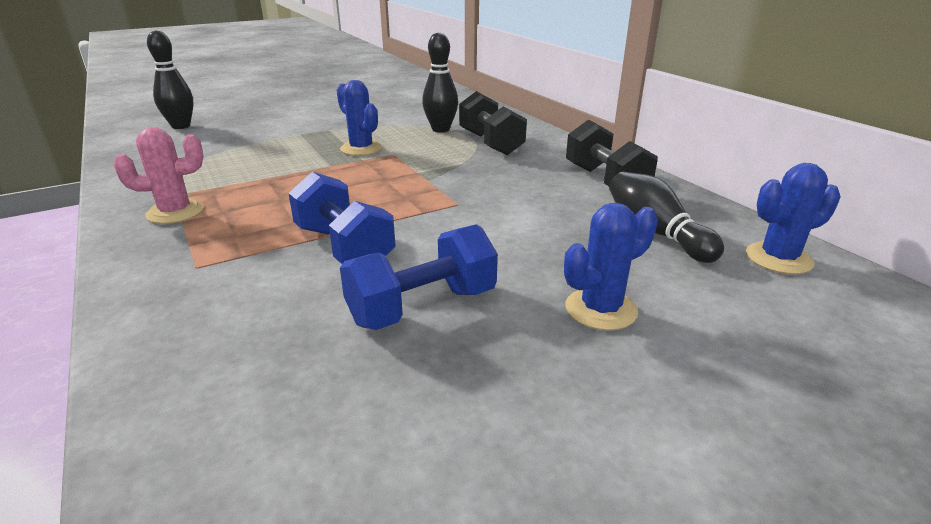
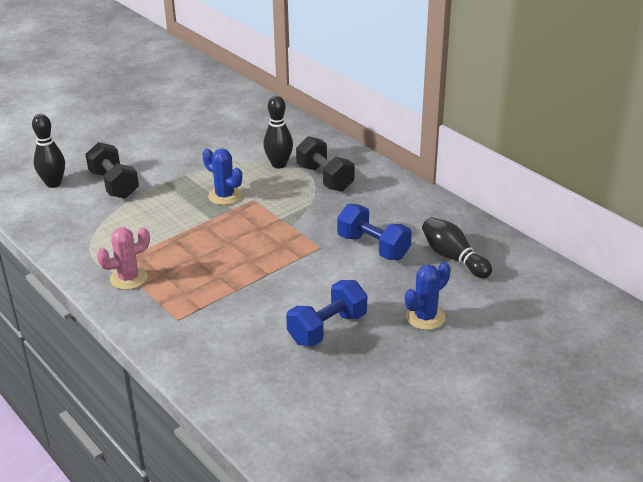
camera: 10 degrees left, 5 degrees up
blue dumbbell [288,172,395,264] -> blue dumbbell moved to [337,204,412,260]
black dumbbell [566,120,658,186] -> black dumbbell moved to [85,142,139,198]
blue cactus [746,163,841,274] -> none

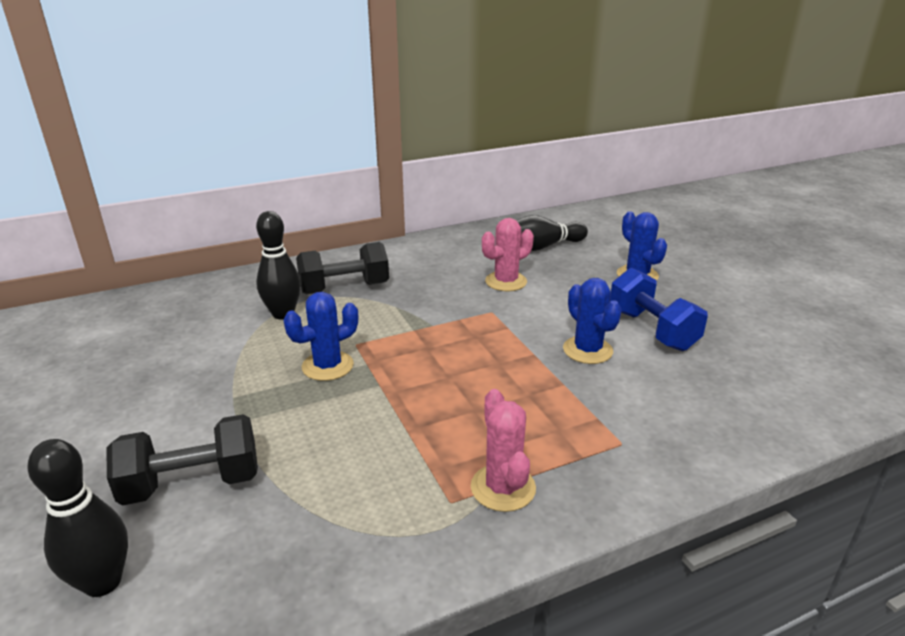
camera: 75 degrees left, 5 degrees down
blue dumbbell [337,204,412,260] -> pink cactus [482,218,534,291]
none -> blue cactus [563,278,622,364]

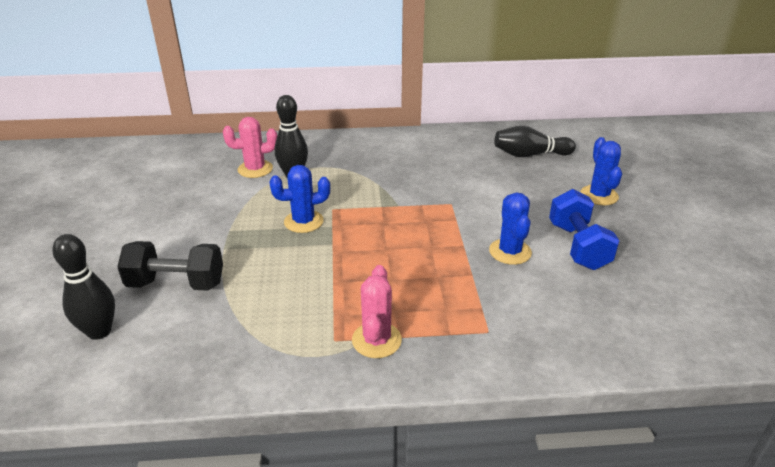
camera: 20 degrees right, 5 degrees up
black dumbbell [296,242,389,295] -> none
pink cactus [482,218,534,291] -> pink cactus moved to [223,117,277,178]

